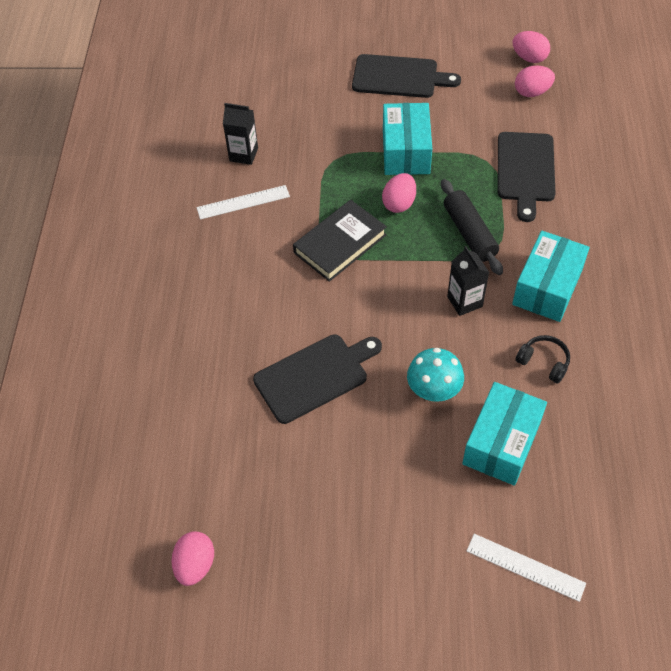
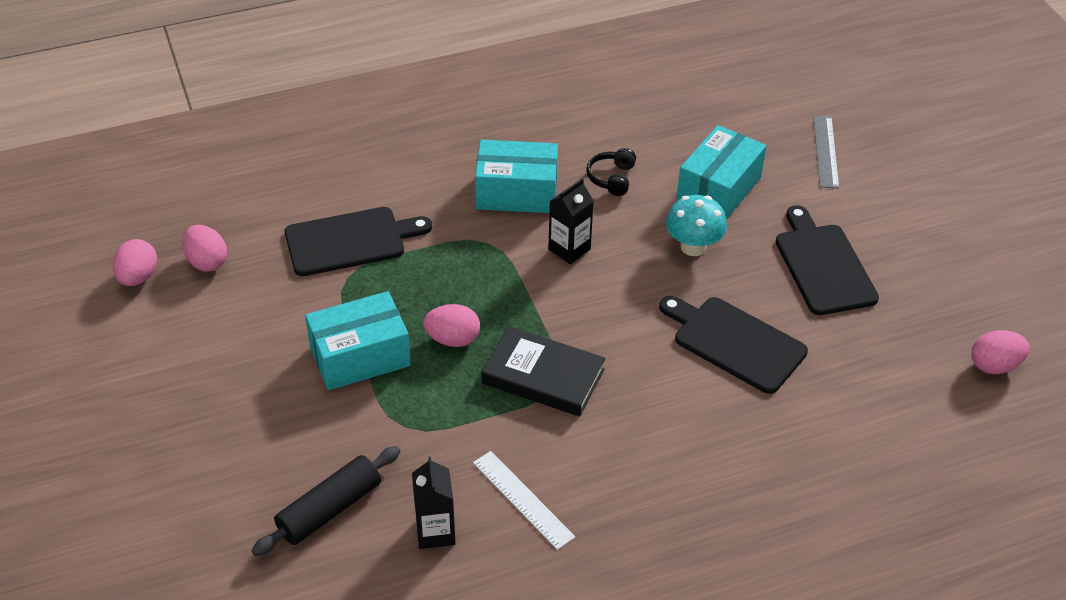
camera: 115 degrees left, 10 degrees down
black cutting board [352,54,461,98] -> black cutting board moved to [776,205,879,315]
black rolling pin [441,179,503,275] -> black rolling pin moved to [252,446,401,556]
turquoise box [462,382,547,486] -> turquoise box turned 60 degrees counterclockwise [677,125,766,220]
white ruler [467,534,586,602] -> grey ruler [813,116,839,188]

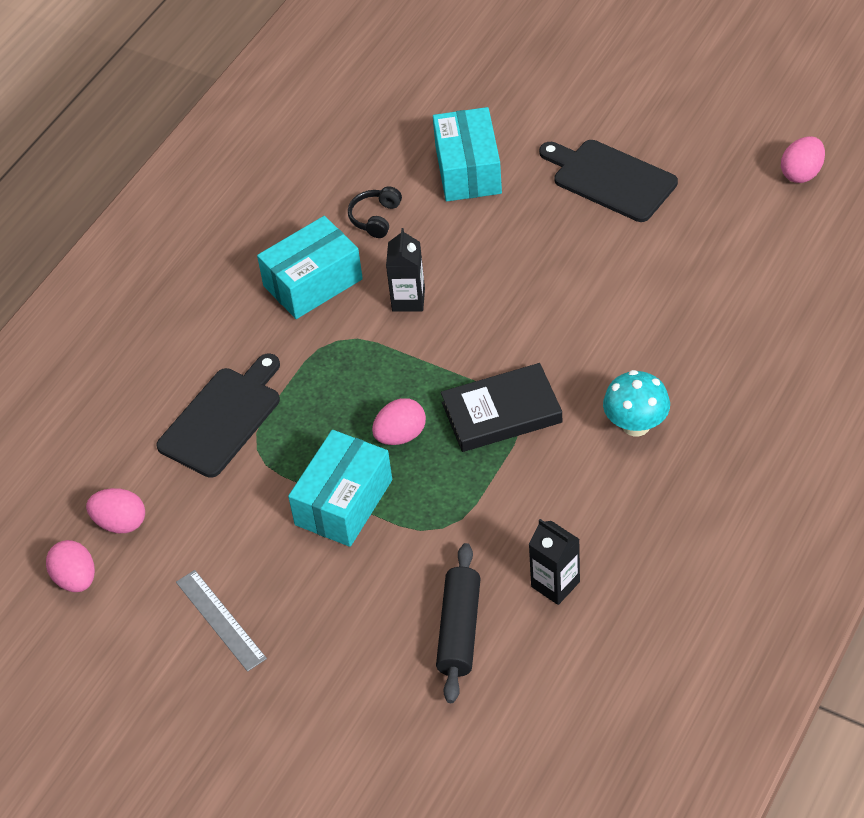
camera: 35 degrees left, 5 degrees up
white ruler [473,451,575,550] -> none
black headphones [586,148,636,196] -> black headphones turned 45 degrees clockwise [348,186,402,238]
black cutting board [659,296,808,394] -> none
turquoise mushroom [666,195,727,256] -> turquoise mushroom moved to [603,370,670,437]
grey ruler [813,116,839,188] -> grey ruler moved to [176,570,267,672]

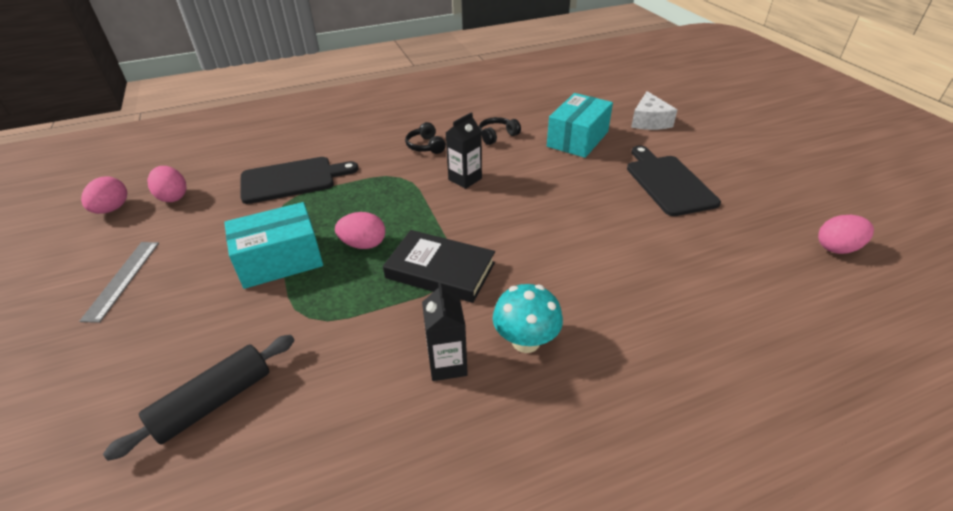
camera: 35 degrees right, 10 degrees down
turquoise box [257,216,363,319] -> black headphones [405,122,446,154]
black carton [529,519,580,605] -> black carton moved to [422,282,468,381]
none -> white cheese [631,91,677,130]

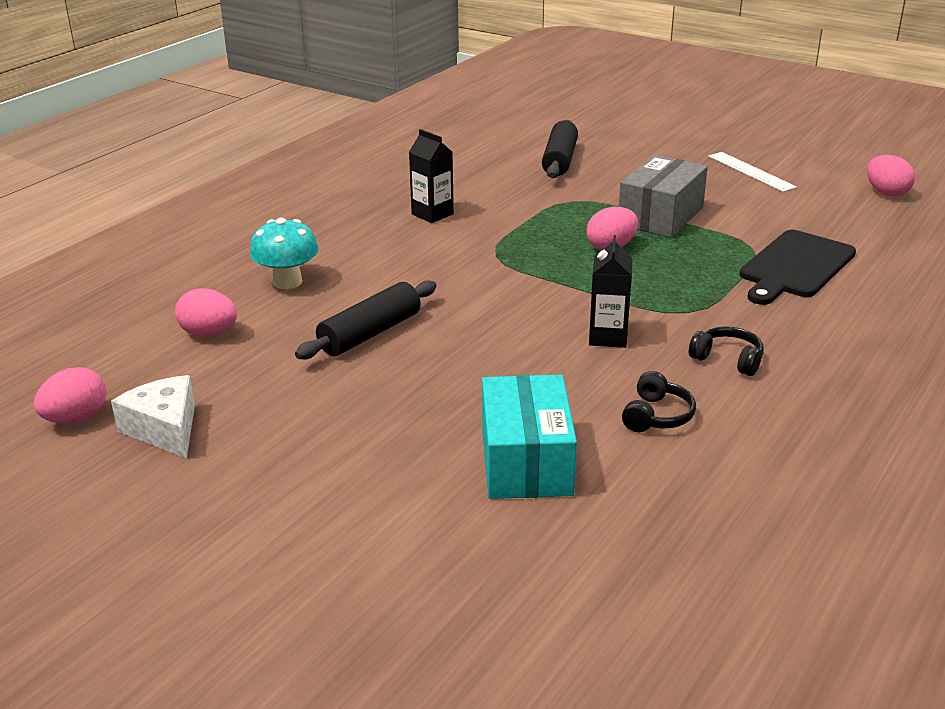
camera: 145 degrees right, 10 degrees down
grey ruler [79,242,159,323] -> white ruler [708,152,797,192]
pink egg [147,166,186,202] -> pink egg moved to [175,288,237,337]
turquoise box [224,202,323,289] -> grey box [619,155,708,238]
black book [383,230,495,303] -> none
turquoise mushroom [493,284,563,353] -> turquoise mushroom moved to [250,217,318,289]
black cutting board [627,145,721,216] -> none
white cheese [631,91,677,130] -> white cheese moved to [111,375,195,459]
none -> black rolling pin [295,280,437,359]

